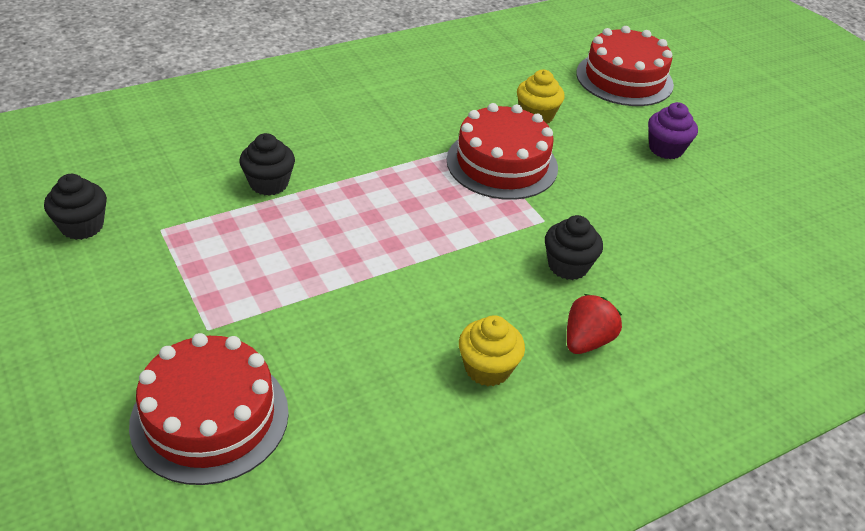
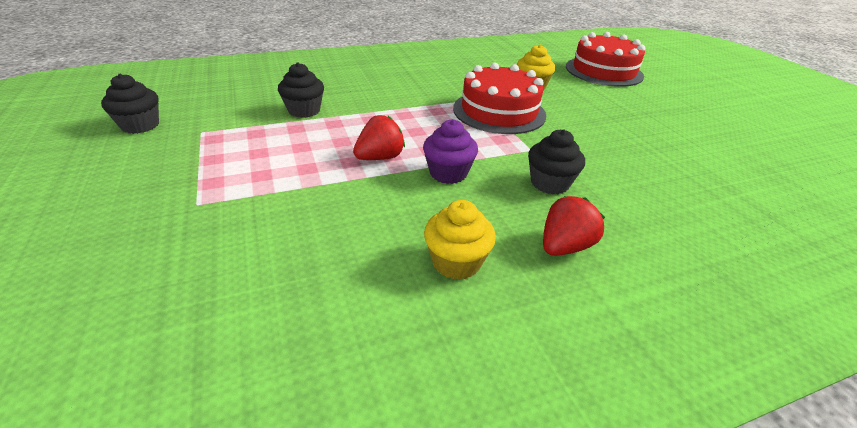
camera: 10 degrees right, 5 degrees down
red cake [129,333,289,485] -> none
purple cupcake [648,102,698,159] -> purple cupcake moved to [423,119,478,184]
none -> red strawberry [353,115,405,160]

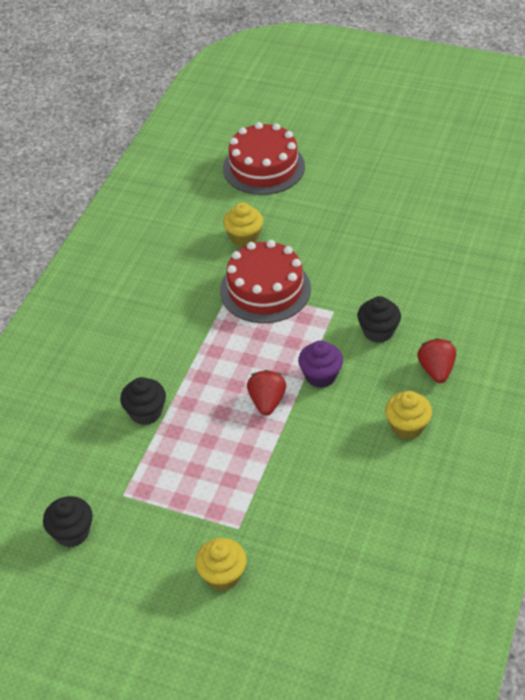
camera: 45 degrees left, 10 degrees up
none -> yellow cupcake [195,538,247,591]

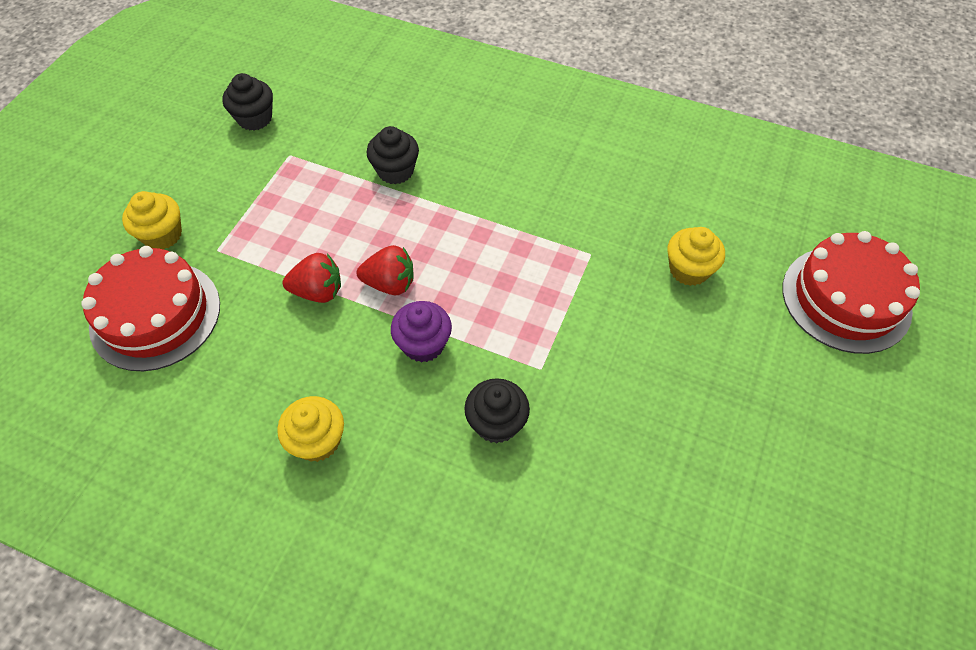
camera: 90 degrees right, 10 degrees up
red cake [220,240,311,323] -> red cake moved to [81,246,220,371]
red strawberry [417,338,456,383] -> red strawberry moved to [282,253,341,303]

